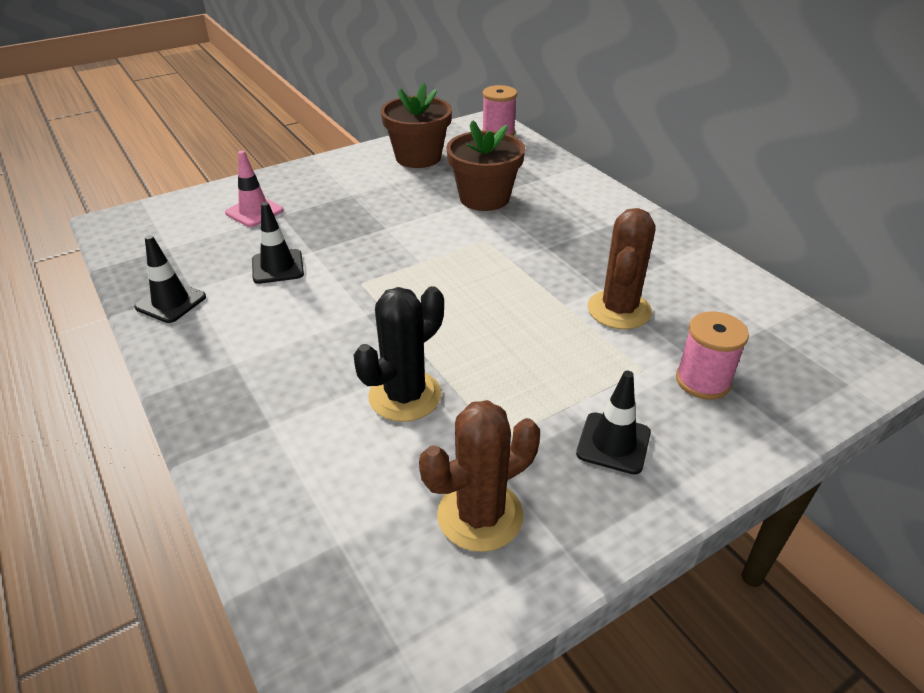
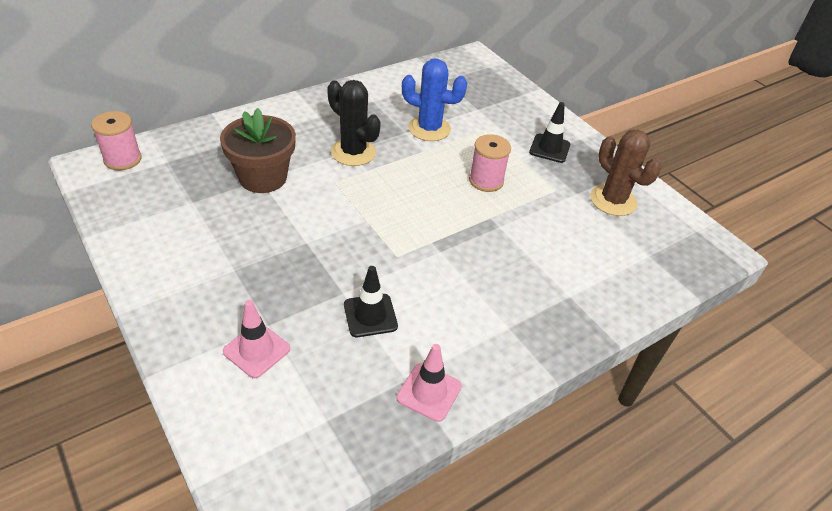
camera: 95 degrees left, 5 degrees up
black traffic cone [134,235,206,323] -> pink traffic cone [396,344,462,422]
black cactus [354,286,444,422] -> black cactus moved to [327,80,381,166]
brown flower pot [380,83,452,168] -> none
brown cactus [588,208,655,329] -> blue cactus [402,59,467,141]
pink spool [676,311,749,400] -> pink spool moved to [469,134,511,192]

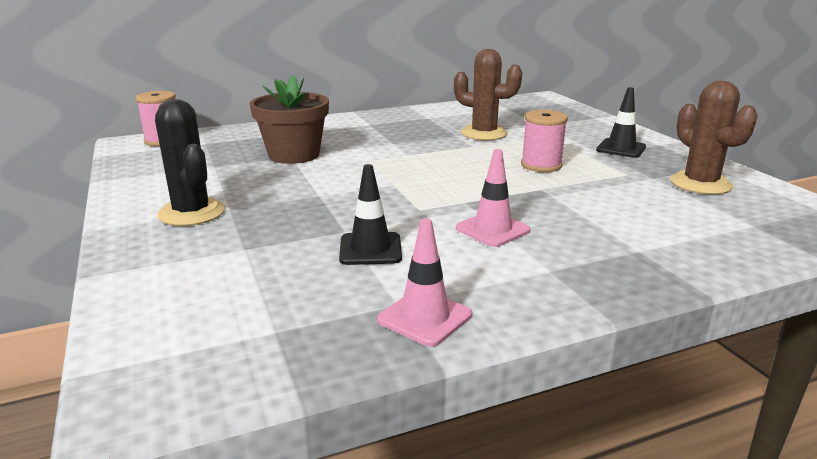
camera: 15 degrees right, 20 degrees down
pink traffic cone [223,300,290,378] -> pink traffic cone moved to [456,149,530,247]
black cactus [327,80,381,166] -> black cactus moved to [155,99,225,226]
blue cactus [402,59,467,141] -> brown cactus [454,49,522,140]

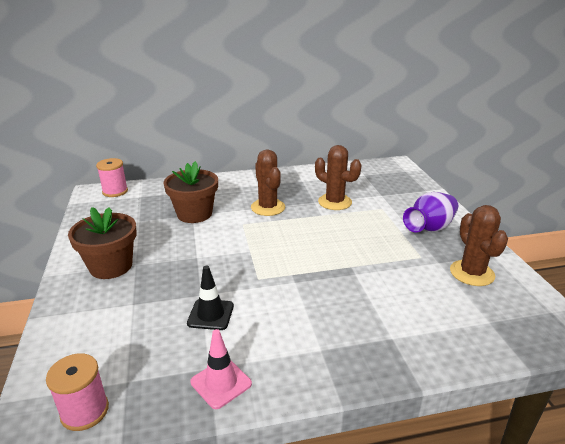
camera: 10 degrees right, 5 degrees up
black cactus [155,99,225,226] -> brown flower pot [68,207,137,279]
pink traffic cone [456,149,530,247] -> none
pink spool [521,110,568,172] -> pink spool moved to [46,353,109,431]
black traffic cone [596,87,646,158] -> purple vase [403,192,458,232]
none -> brown cactus [251,150,285,216]

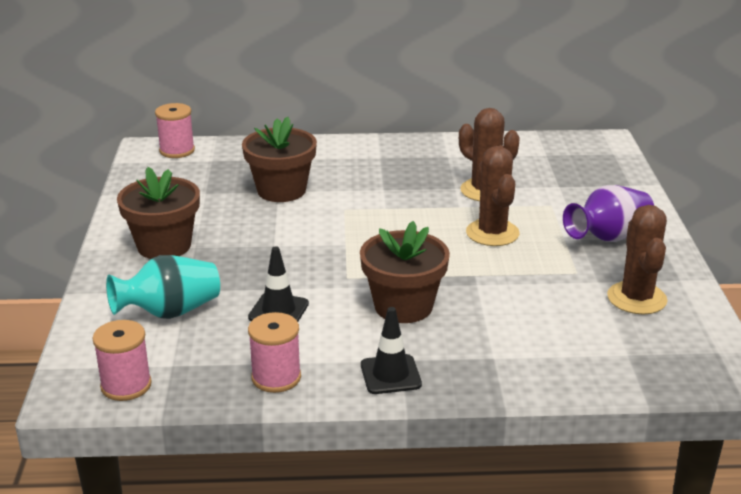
camera: 10 degrees right, 0 degrees up
pink traffic cone [190,329,252,409] -> pink spool [248,312,301,393]
brown cactus [251,150,285,216] -> brown cactus moved to [466,146,520,246]
none -> turquoise vase [106,255,220,319]
none -> brown flower pot [360,221,450,323]
none -> black traffic cone [361,307,422,394]

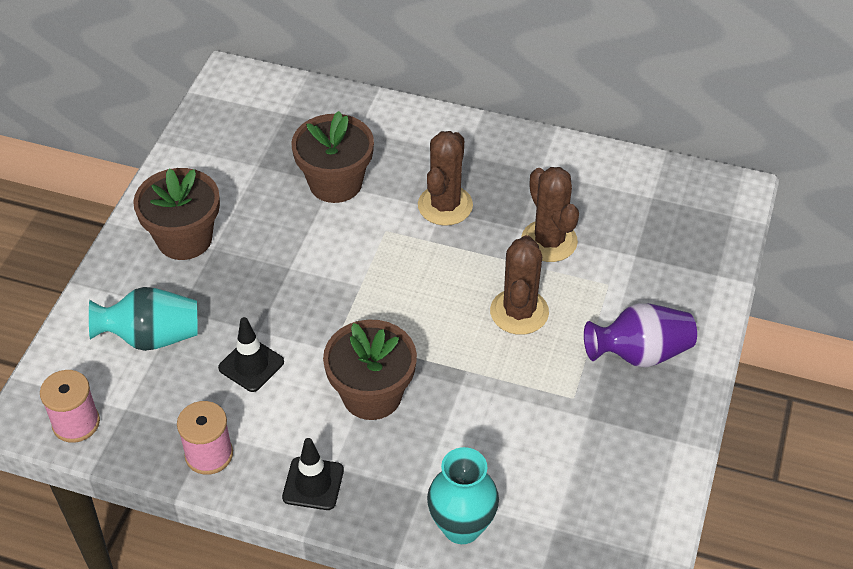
camera: 20 degrees right, 20 degrees up
pink spool [155,103,195,158] -> none
brown cactus [607,205,668,314] -> brown cactus moved to [418,131,473,226]
none -> turquoise vase [427,447,499,544]

